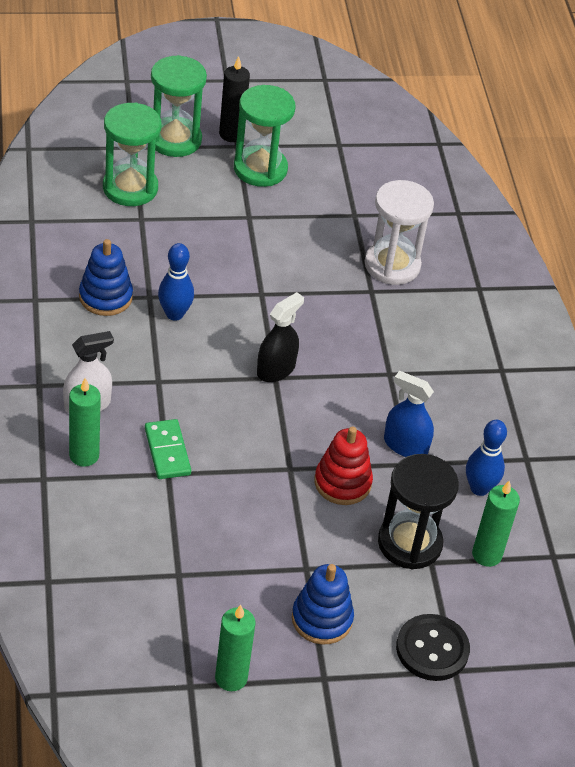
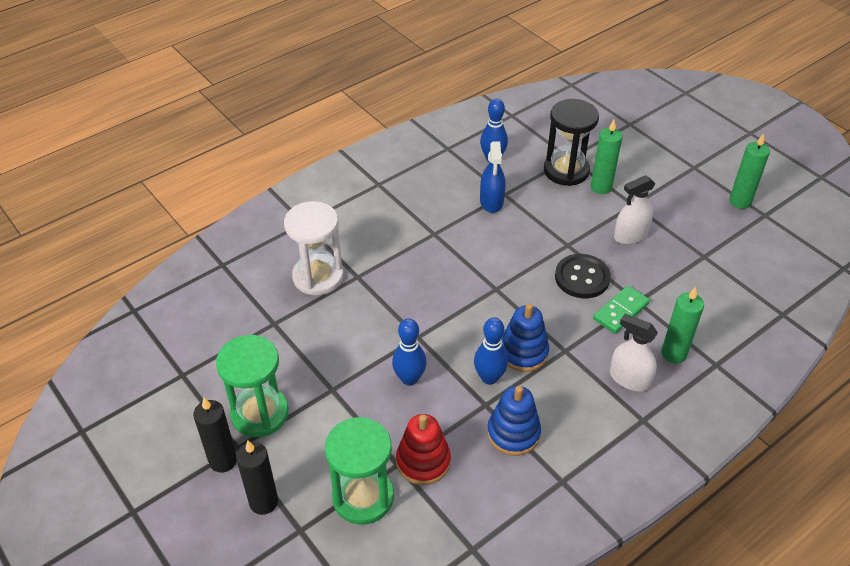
camera: 115 degrees left, 0 degrees up
green hourglass [151,55,207,157] -> black candle [236,441,278,515]
black spray bottle [257,292,304,382] -> none
blue stacking toy [292,564,354,645] -> blue stacking toy moved to [501,304,549,372]
red stacking toy [314,427,373,505] -> red stacking toy moved to [396,414,451,485]
black button [396,614,470,681] -> black button moved to [555,254,611,298]
green candle [472,480,520,567] -> green candle moved to [591,120,623,194]
none -> blue bowling pin [392,318,427,386]
none -> white spray bottle [614,175,655,244]

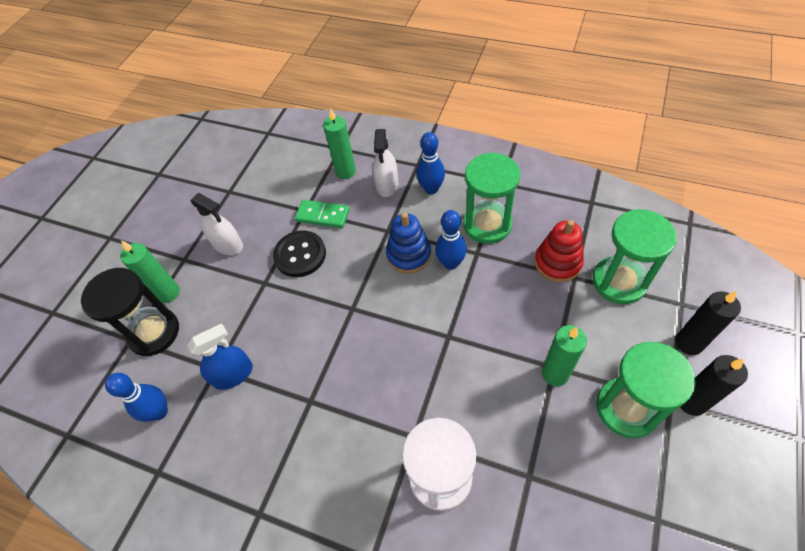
camera: 115 degrees left, 10 degrees up
blue bowling pin [392,318,427,386] -> blue bowling pin moved to [417,132,445,194]
blue stacking toy [487,386,541,456] -> green hourglass [463,153,520,244]
green candle [729,133,770,209] -> green candle moved to [542,325,587,386]

